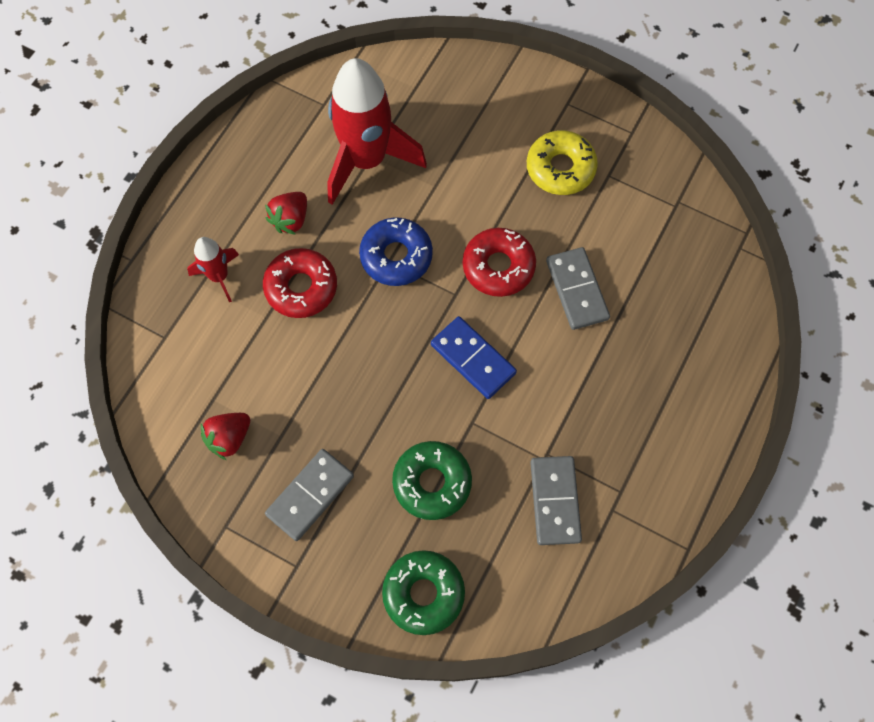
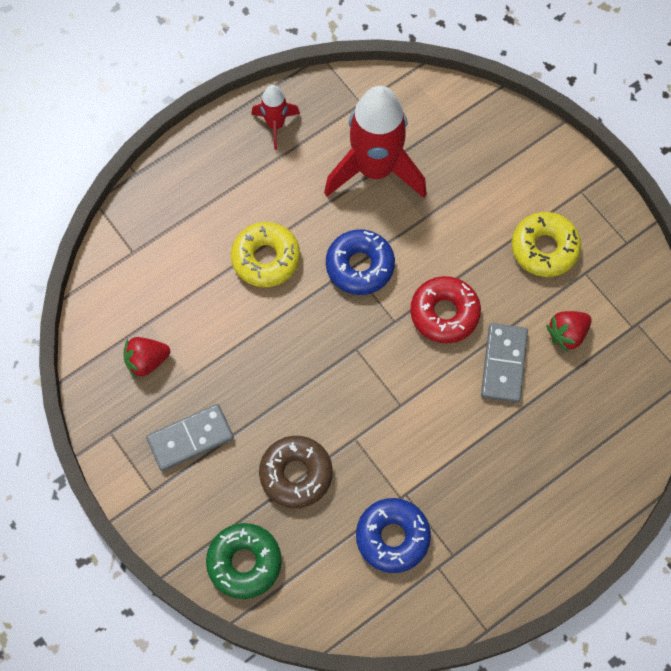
camera: 25 degrees right, 0 degrees up
red rocket [187,237,239,302] -> red rocket moved to [251,85,300,150]
red donut [263,248,337,318] -> yellow donut [231,222,300,287]
red strawberry [265,192,307,235] -> red strawberry moved to [546,311,592,352]
green donut [392,441,472,520] -> brown donut [259,436,333,508]
blue domino [431,316,517,399] -> none
grey domino [530,456,582,545] -> blue donut [356,498,431,573]

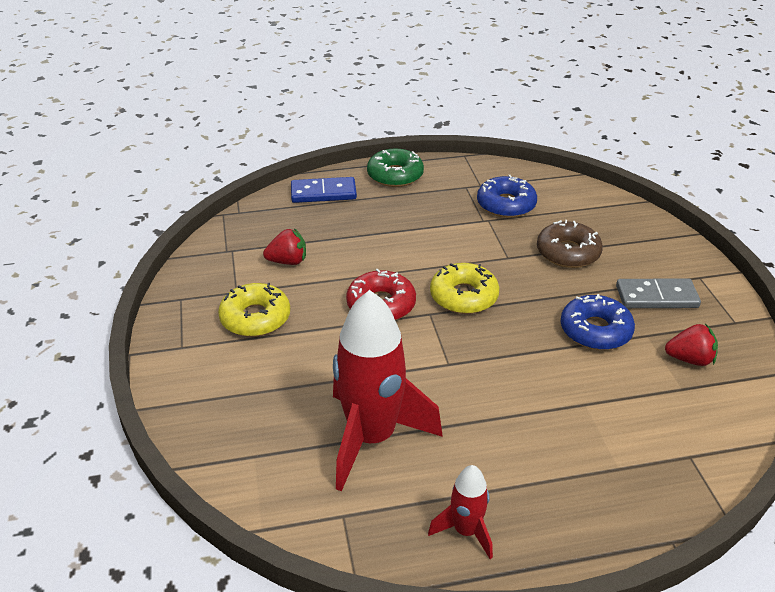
camera: 155 degrees left, 30 degrees down
green donut [206,523,282,599] -> green donut moved to [367,148,424,187]
yellow donut [231,222,300,287] -> yellow donut moved to [430,263,499,314]
blue donut [326,229,395,295] -> blue donut moved to [560,294,635,350]
grey domino [481,323,528,403] -> none
none -> blue domino [291,177,357,203]

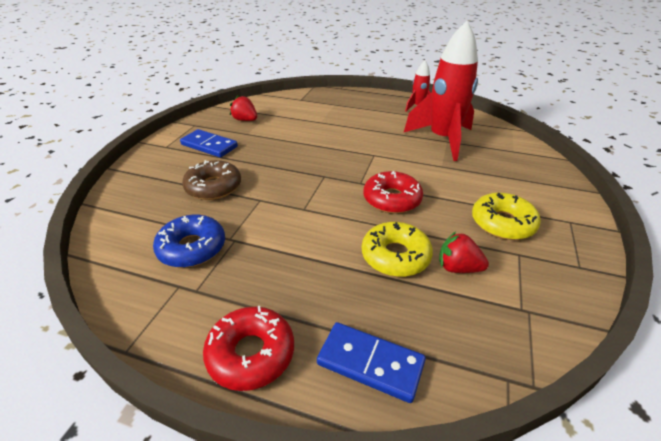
camera: 150 degrees left, 0 degrees up
green donut [367,148,424,187] -> red donut [203,306,294,391]
yellow donut [430,263,499,314] -> yellow donut moved to [362,222,433,277]
blue donut [560,294,635,350] -> none
grey domino [616,278,701,308] -> blue domino [180,129,238,158]

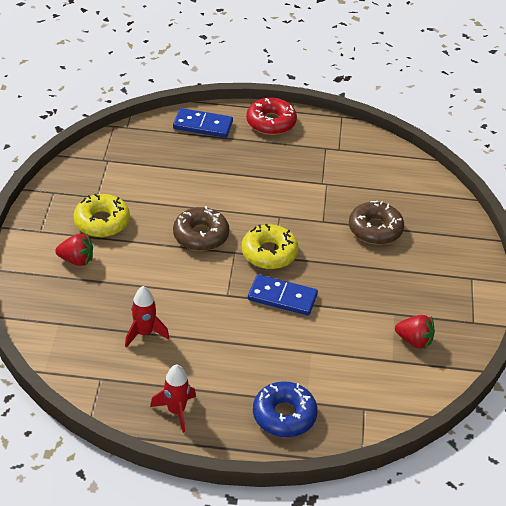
camera: 165 degrees right, 5 degrees up
blue donut [153,215,225,268] -> blue donut moved to [253,381,318,437]
blue domino [180,129,238,158] -> blue domino moved to [248,274,318,316]
yellow donut [362,222,433,277] -> yellow donut moved to [242,224,298,269]
red donut [363,171,423,214] -> brown donut [173,206,229,251]
red rocket [404,21,478,161] -> red rocket [125,286,169,348], size x0.49
red strawberry [439,231,489,273] -> red strawberry moved to [55,234,93,266]

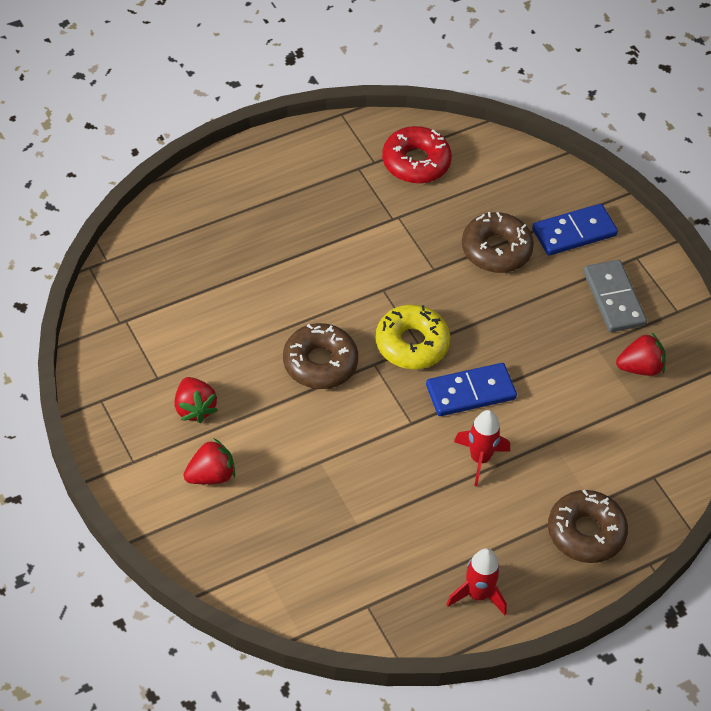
camera: 35 degrees left, 10 degrees up
yellow donut [73,194,130,237] -> red strawberry [175,377,218,423]
red rocket [125,286,169,348] -> red rocket moved to [454,410,510,486]
blue domino [173,108,233,138] -> blue domino moved to [532,204,618,256]
red donut [246,98,297,135] -> red donut moved to [382,126,452,184]
blue donut [253,381,318,437] -> brown donut [548,490,628,563]
none -> grey domino [583,260,647,332]

